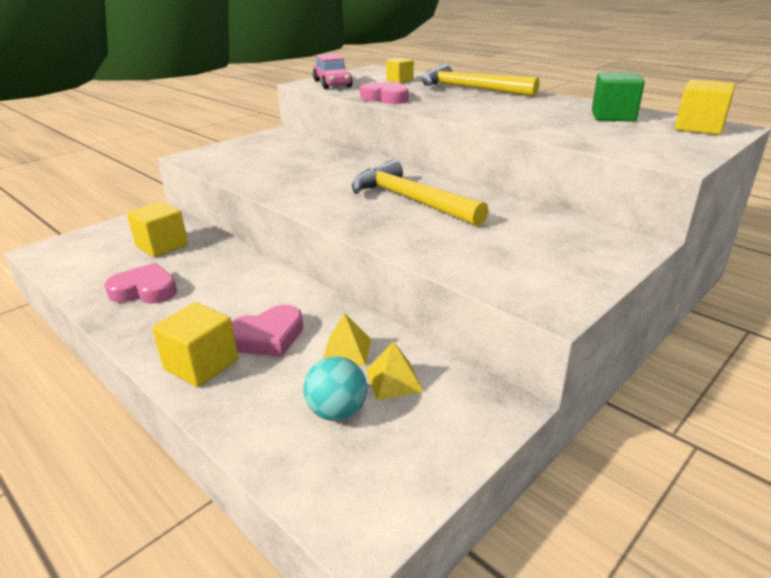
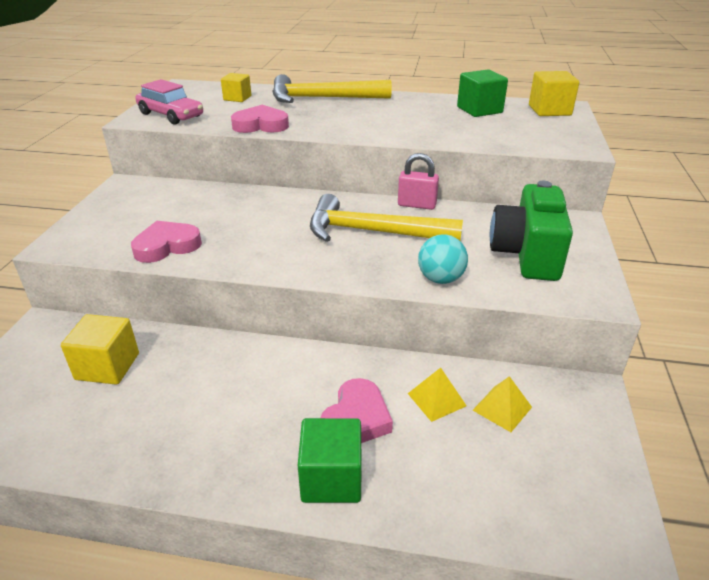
camera: 35 degrees left, 5 degrees up
pink heart [104,263,177,304] -> pink heart moved to [131,221,202,263]
yellow cube [152,302,238,387] -> green cube [298,418,362,503]
turquoise ball [304,357,367,421] -> turquoise ball moved to [418,234,468,284]
none -> pink padlock [398,153,439,210]
none -> green camera [490,181,573,281]

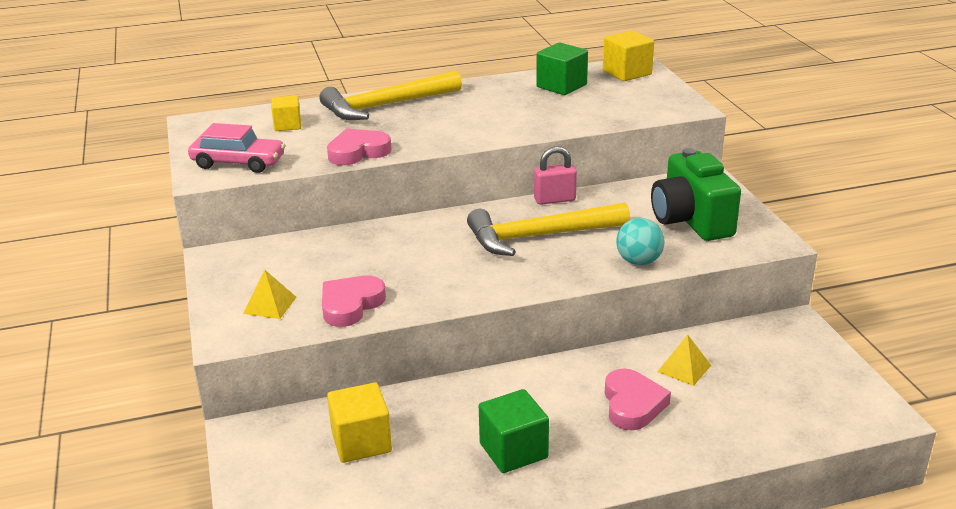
camera: 25 degrees left, 5 degrees down
green cube [298,418,362,503] -> green cube moved to [479,389,549,473]
yellow pyramid [473,376,532,432] -> yellow pyramid moved to [243,270,296,319]

